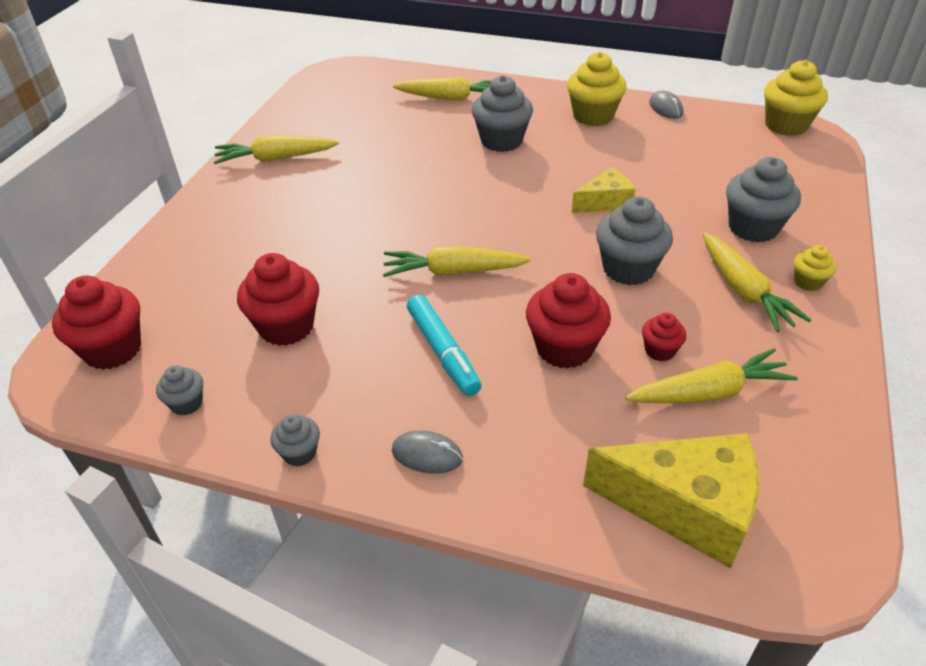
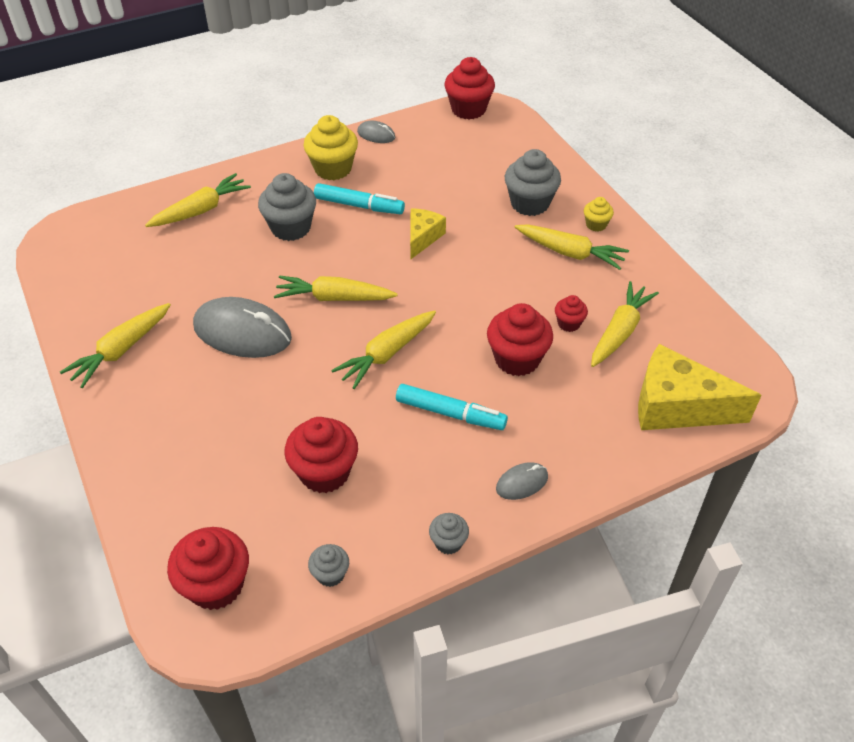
camera: 45 degrees left, 5 degrees up
yellow cheese [583,433,759,569] -> yellow cheese turned 135 degrees counterclockwise [638,344,762,430]
grey cupcake [596,196,673,285] -> none
yellow cupcake [764,60,828,136] -> red cupcake [444,57,495,119]
none -> grey mouse [193,297,292,358]
none -> yellow carrot [274,275,398,301]
none -> turquoise marker [314,183,405,214]

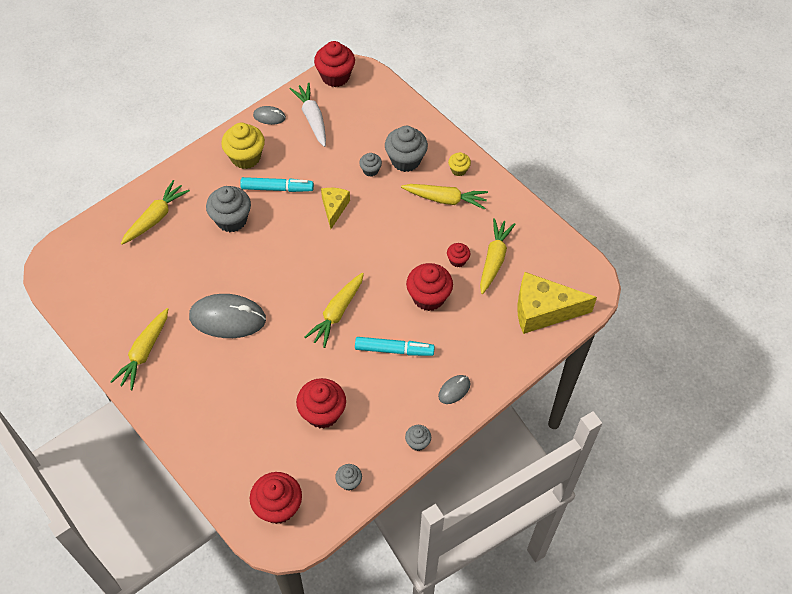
camera: 15 degrees left, 10 degrees up
yellow carrot [274,275,398,301] -> none
none -> white carrot [290,83,326,147]
none -> grey cupcake [359,153,382,177]

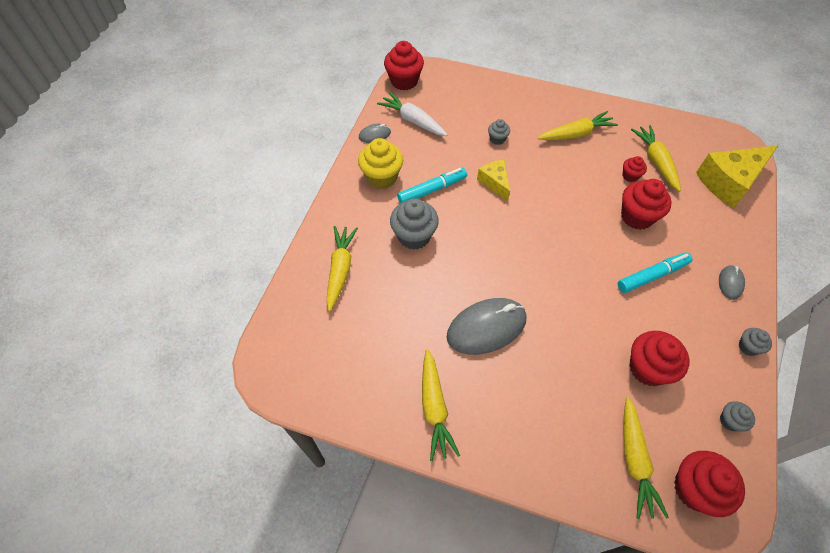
camera: 30 degrees left, 0 degrees up
yellow carrot [304,273,364,348] -> yellow carrot moved to [624,397,669,519]
grey cupcake [385,126,428,172] -> none
yellow cupcake [448,152,471,176] -> none

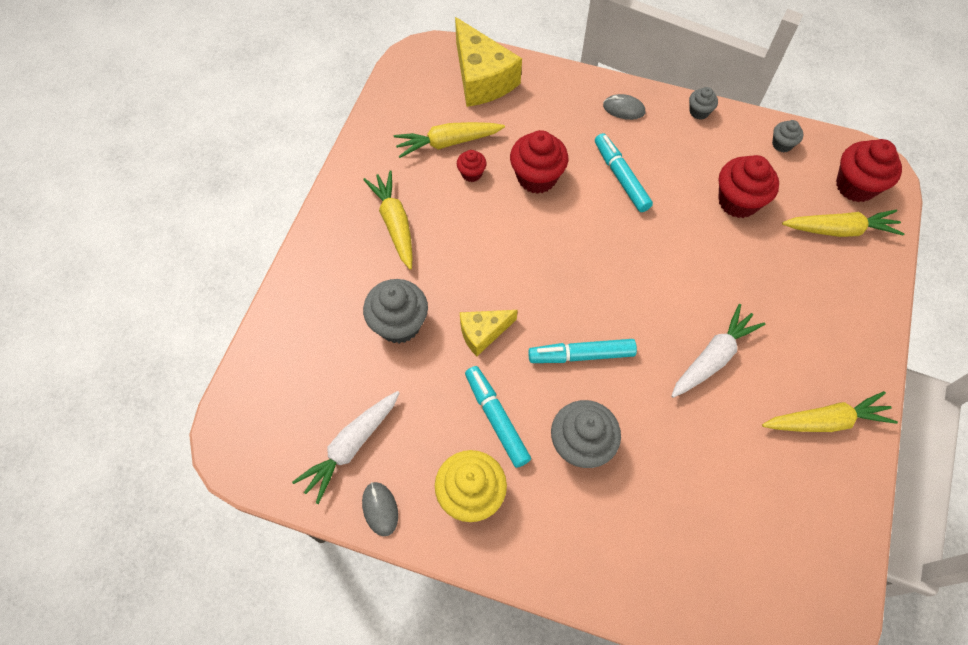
camera: 90 degrees left, 5 degrees up
yellow carrot [326,226,358,311] -> none
red cupcake [384,41,424,90] -> none
grey mouse [447,298,526,355] -> white carrot [671,304,765,398]
grey cupcake [488,119,510,145] -> grey cupcake [363,279,428,344], size x1.91
none -> turquoise marker [528,339,637,363]

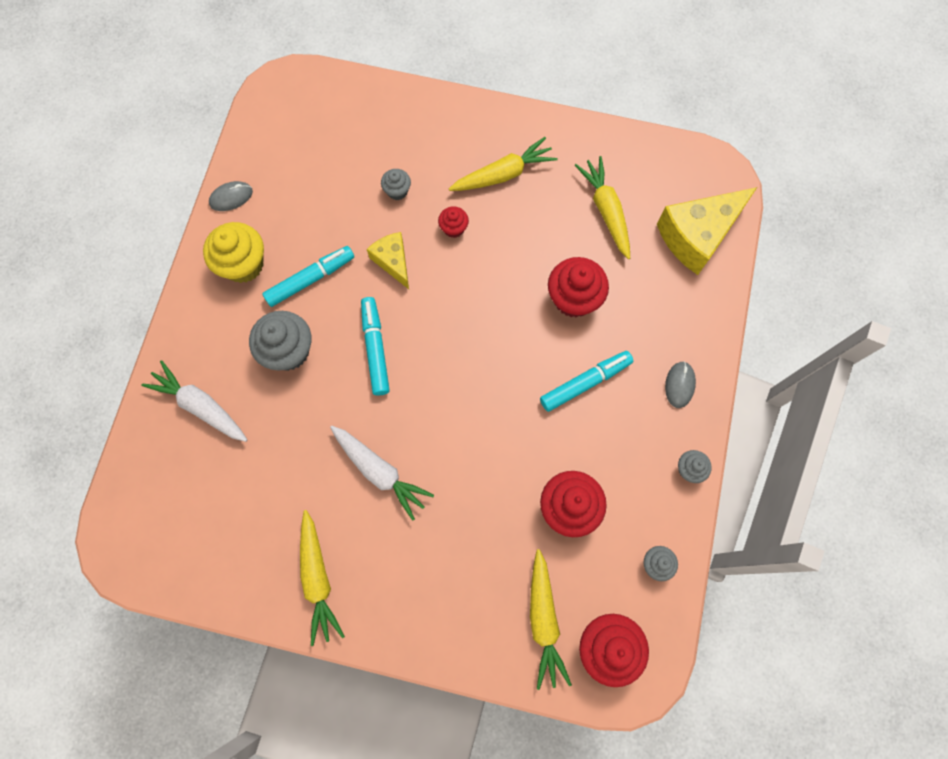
camera: 85 degrees right, 10 degrees up
white carrot [292,391,399,504] -> white carrot moved to [142,360,247,442]
grey cupcake [363,279,428,344] -> grey cupcake [381,169,411,200], size x0.52
red cupcake [457,150,487,182] -> red cupcake moved to [438,206,469,238]

